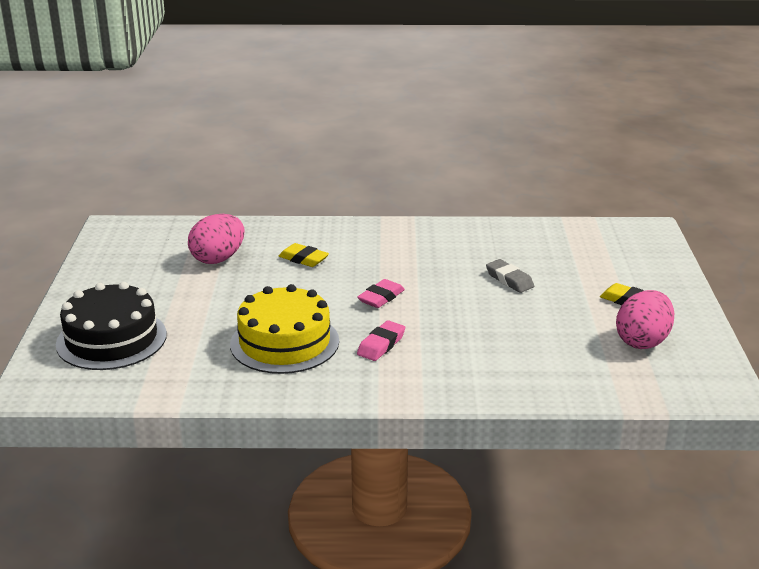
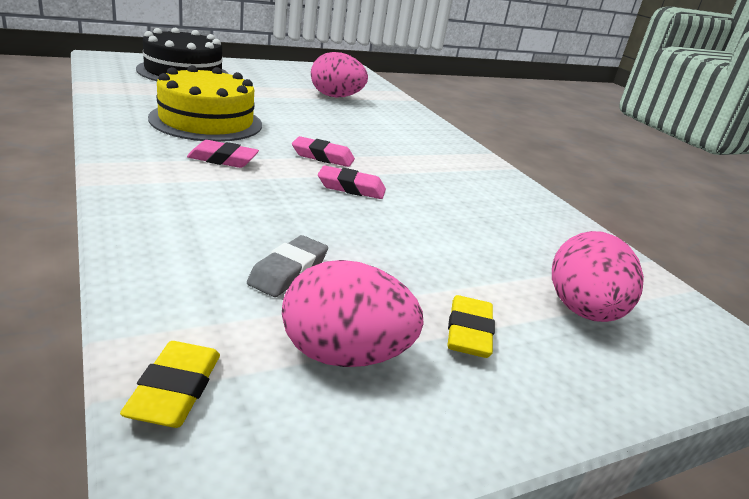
camera: 60 degrees right, 0 degrees up
yellow eraser [279,243,329,267] -> yellow eraser moved to [120,341,220,428]
grey eraser [486,259,534,293] -> grey eraser moved to [247,235,328,297]
none -> pink eraser [318,166,386,199]
none -> pink egg [552,231,644,322]

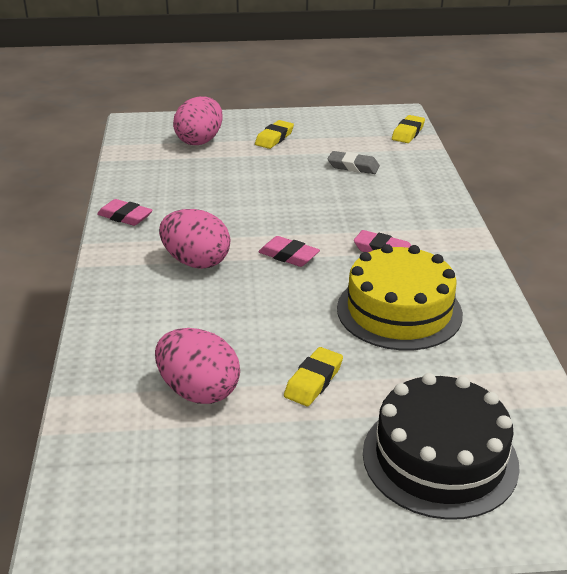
camera: 155 degrees left, 5 degrees up
grey eraser [247,235,328,297] -> grey eraser turned 60 degrees clockwise [328,151,380,174]
pink egg [282,260,424,367] -> pink egg moved to [159,209,230,269]
pink eraser [318,166,386,199] -> pink eraser moved to [97,199,153,226]
none -> yellow eraser [284,347,343,406]

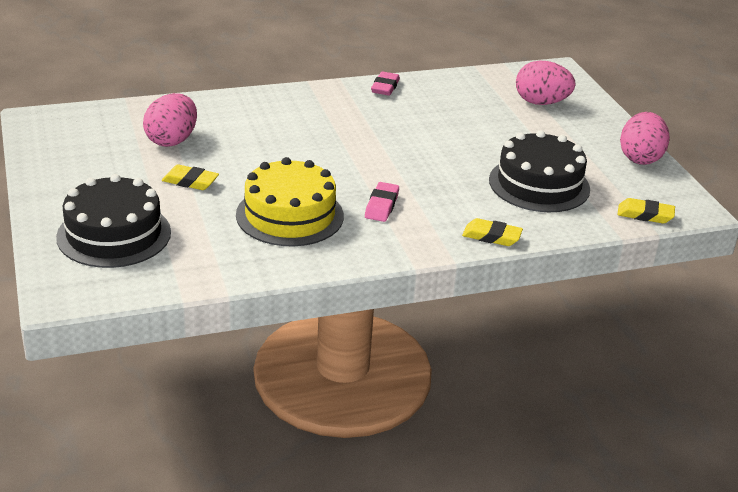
camera: 75 degrees right, 0 degrees up
pink egg [159,209,230,269] -> pink egg moved to [620,112,670,165]
yellow eraser [255,120,294,149] -> yellow eraser moved to [462,218,523,246]
pink eraser [259,236,320,267] -> none
grey eraser [328,151,380,174] -> black cake [489,130,590,212]

